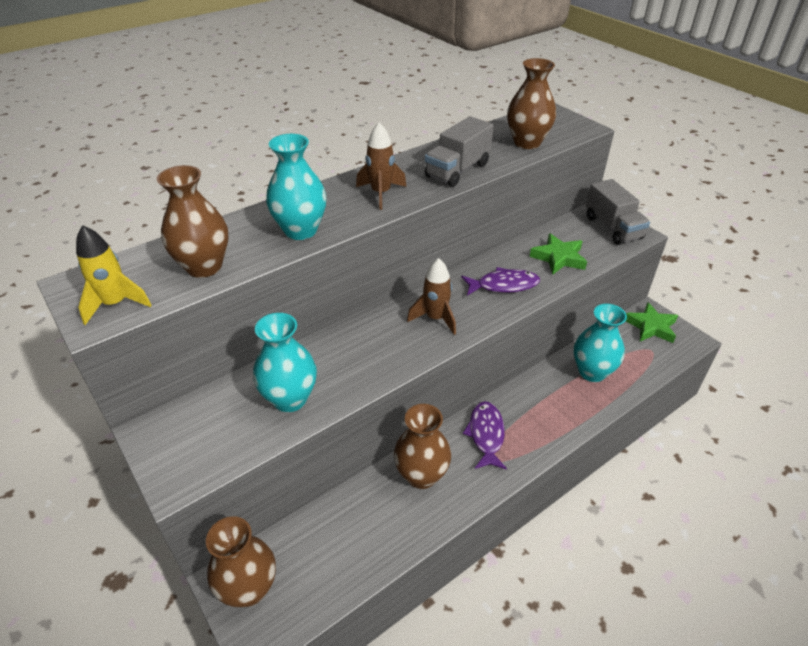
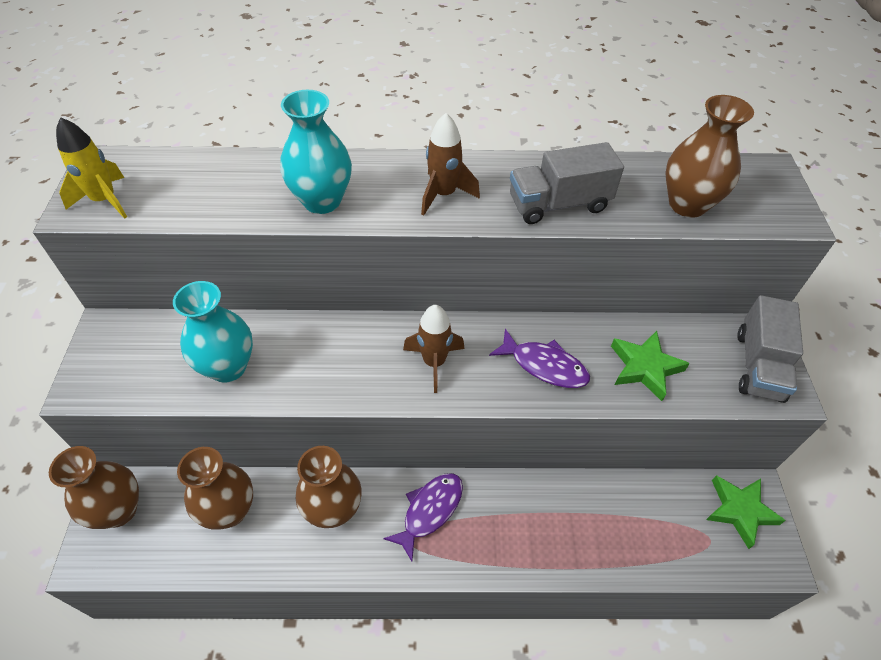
camera: 35 degrees right, 10 degrees up
brown vase [157,165,228,278] -> brown vase moved to [177,447,253,530]
turquoise vase [574,304,627,382] -> none

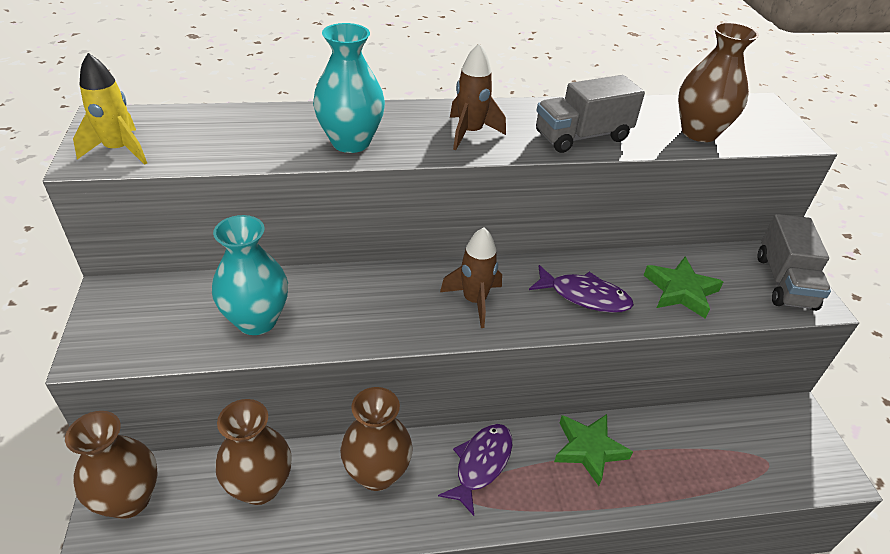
camera: 10 degrees left, 10 degrees down
green star [706,475,786,549] -> green star moved to [554,414,633,486]

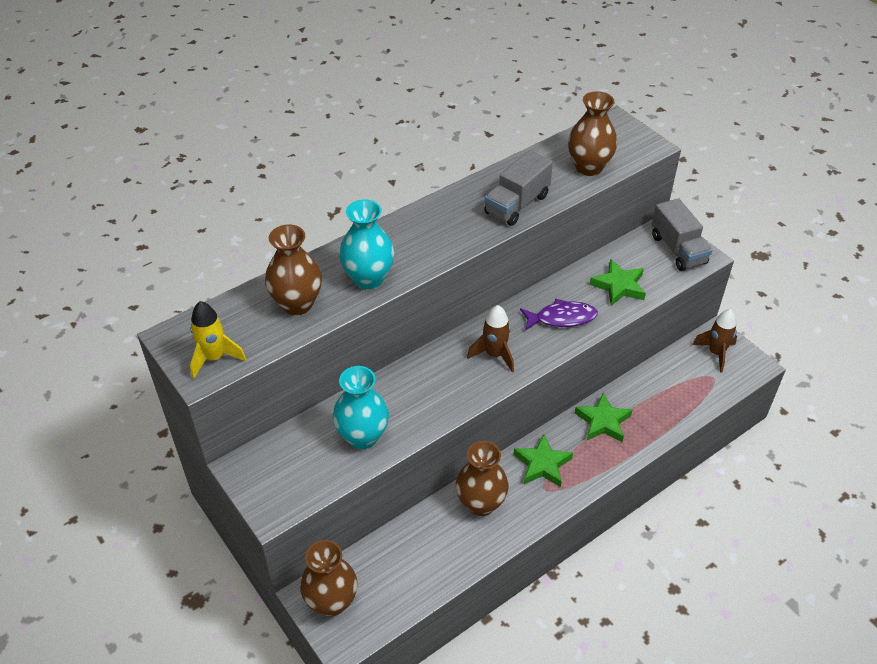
camera: 25 degrees left, 5 degrees up
brown vase [215,399,292,505] -> brown vase moved to [265,224,322,315]
purple fish [438,424,512,516] -> green star [513,434,573,487]
brown rocket [450,43,506,150] -> brown rocket moved to [692,309,737,373]

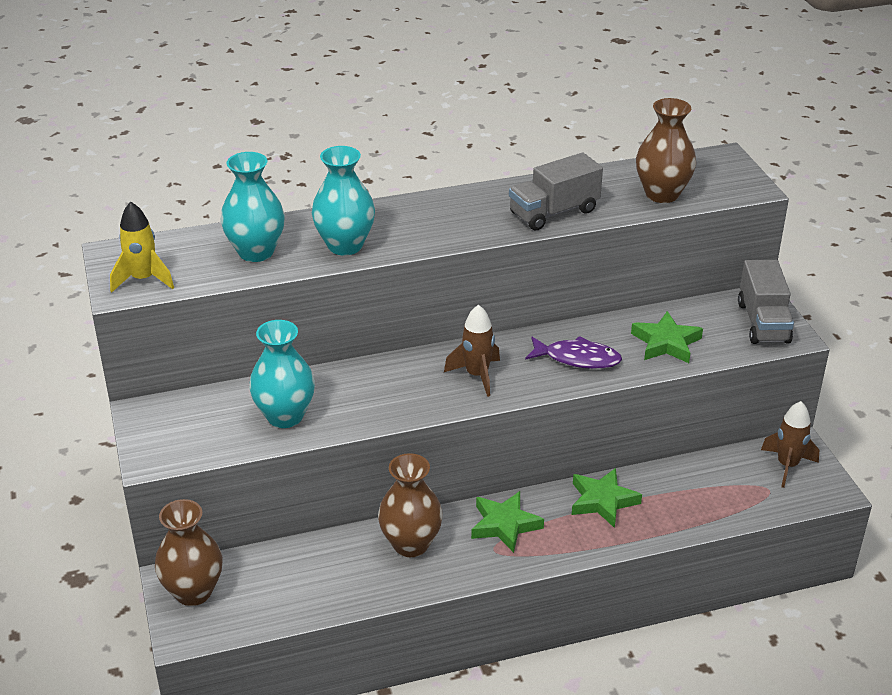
camera: 20 degrees right, 10 degrees down
brown vase [265,224,322,315] -> turquoise vase [221,152,285,262]

